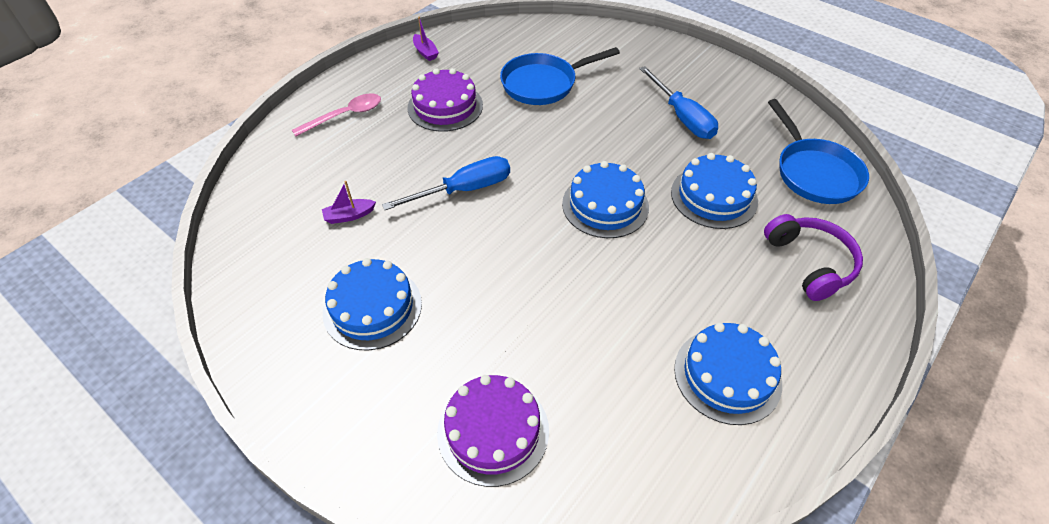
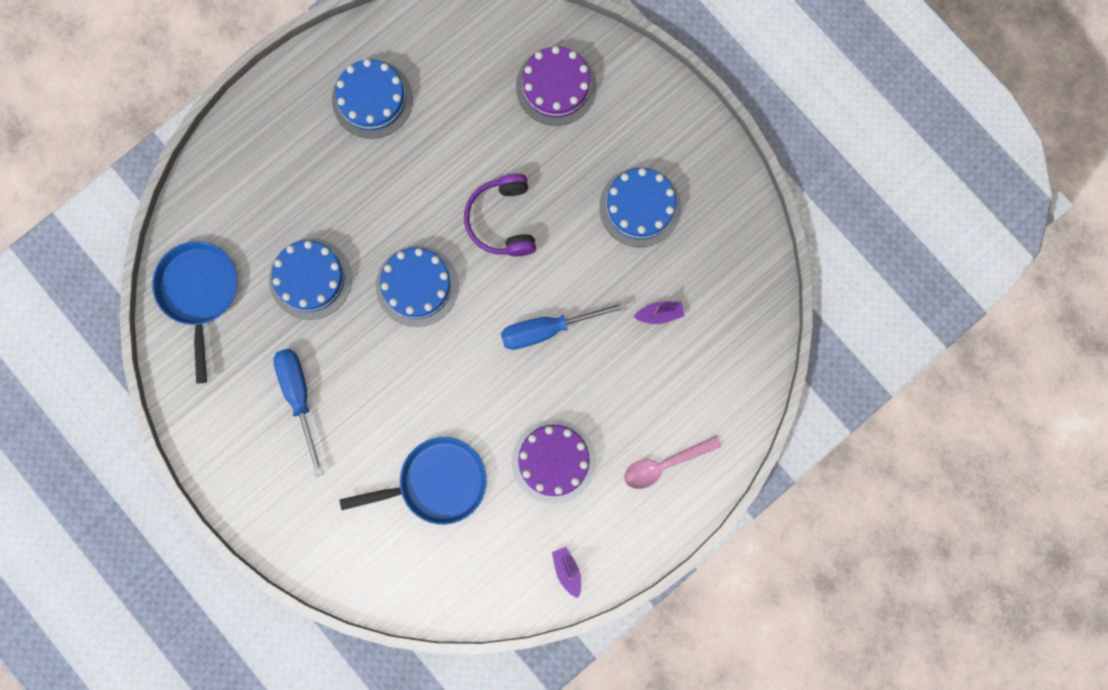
camera: 170 degrees left, 30 degrees up
purple headphones [764,214,863,301] -> purple headphones moved to [464,174,536,256]

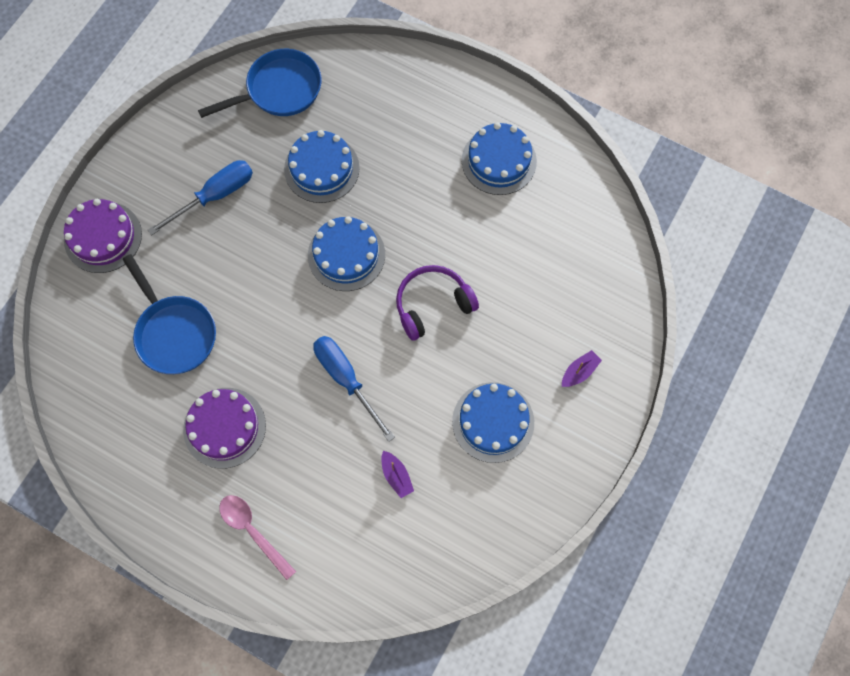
camera: 70 degrees right, 10 degrees down
purple cake [516,46,597,126] -> purple cake moved to [64,199,142,273]
purple boat [552,547,581,598] -> purple boat moved to [562,350,602,387]

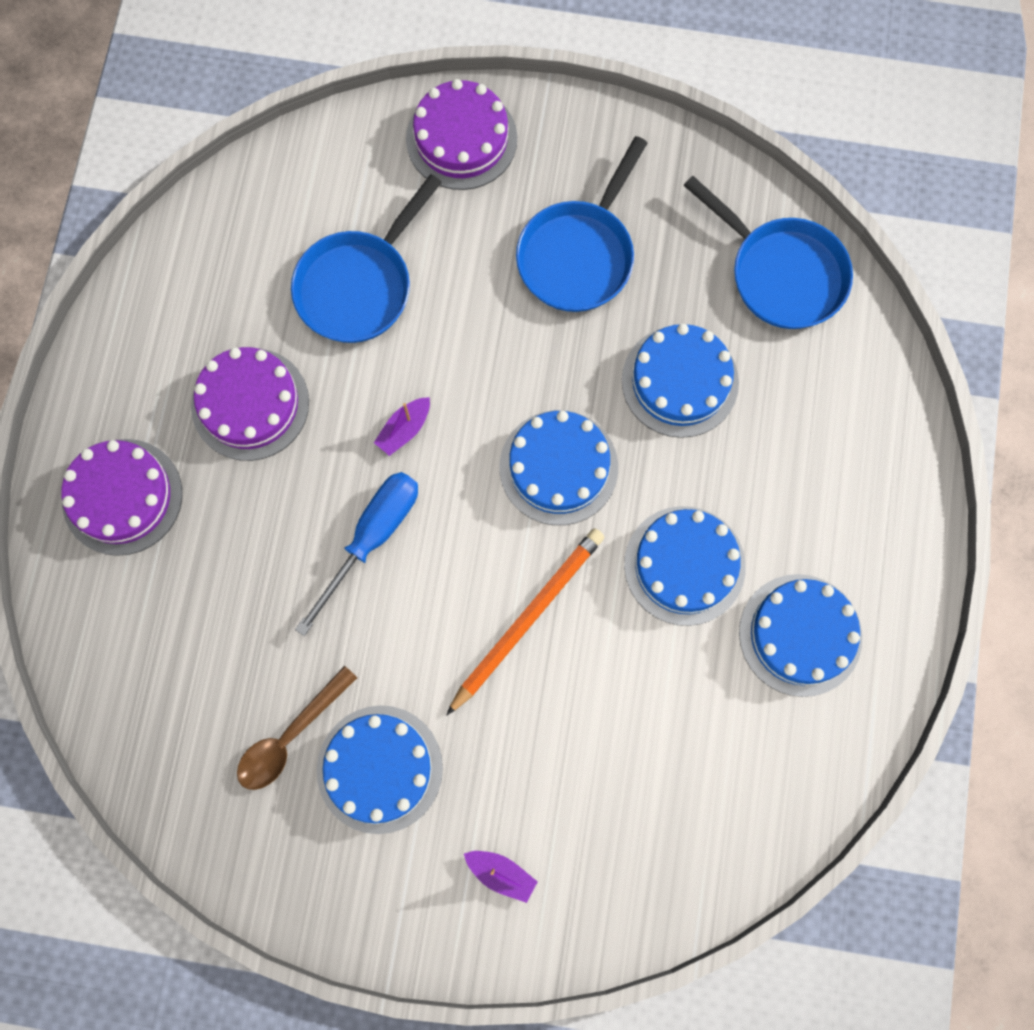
camera: 70 degrees right, 5 degrees up
blue screwdriver [148,160,253,235] -> blue pan [516,136,647,312]
pink spoon [219,495,296,580] -> purple cake [61,439,182,556]
purple boat [381,451,414,498] -> purple boat moved to [374,397,430,456]
purple headphones [396,265,479,341] -> orange pencil [447,528,604,715]
none -> brown spoon [237,666,357,790]
none -> blue cake [624,506,746,626]

